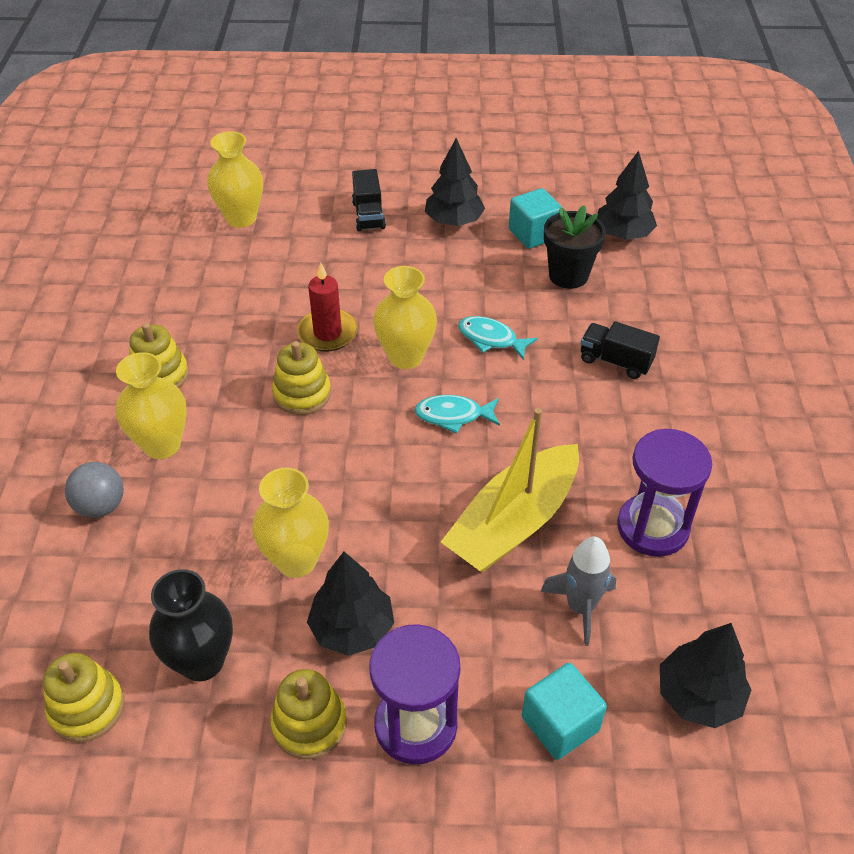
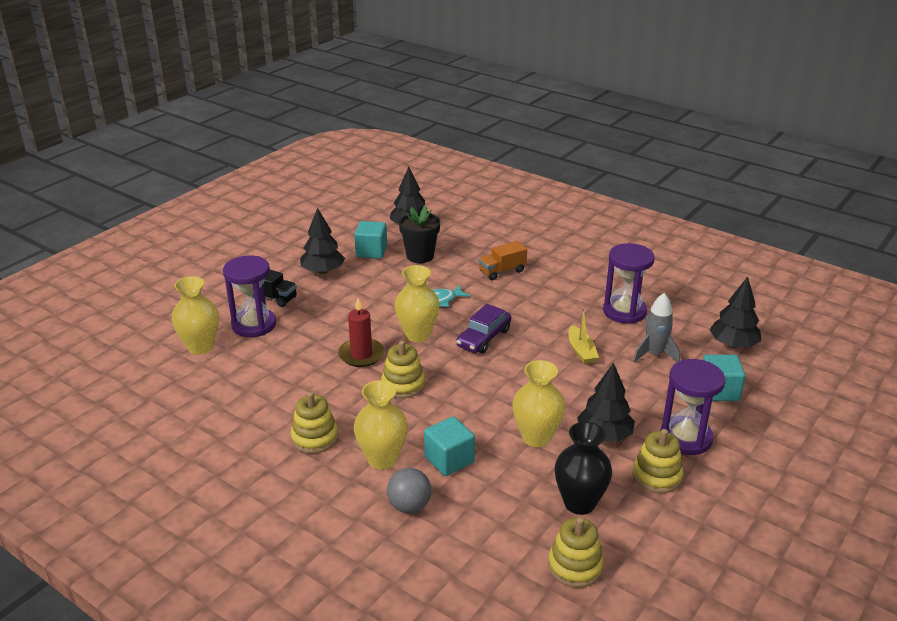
camera: 55 degrees left, 15 degrees down
turquoise fish [415,395,500,434] -> purple car [456,304,511,354]
yellow boat [441,408,579,572] -> yellow boat [568,308,599,364], size x0.49
black truck [581,321,660,379] -> orange truck [479,241,527,280]
none -> purple hourglass [223,256,276,337]
none -> turquoise cube [424,416,475,476]

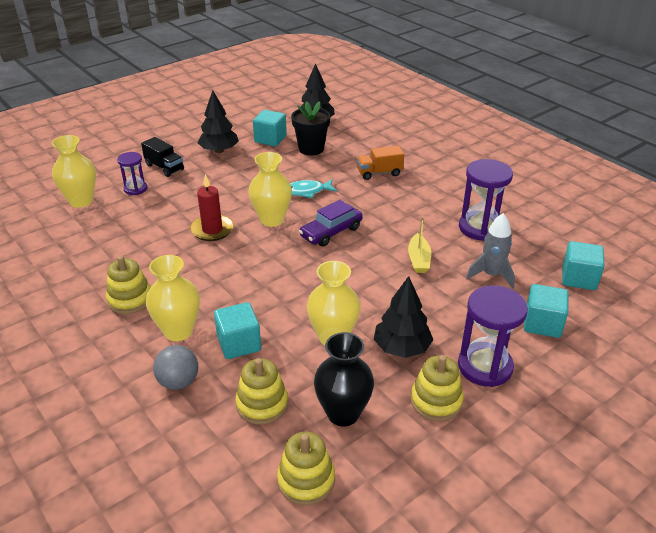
camera: 15 degrees right, 5 degrees up
purple hourglass [223,256,276,337] -> purple hourglass [117,152,147,195], size x0.58
yellow stacking toy [381,341,425,398] -> yellow stacking toy moved to [235,358,288,425]
black tree [710,277,761,348] -> turquoise cube [562,241,605,290]

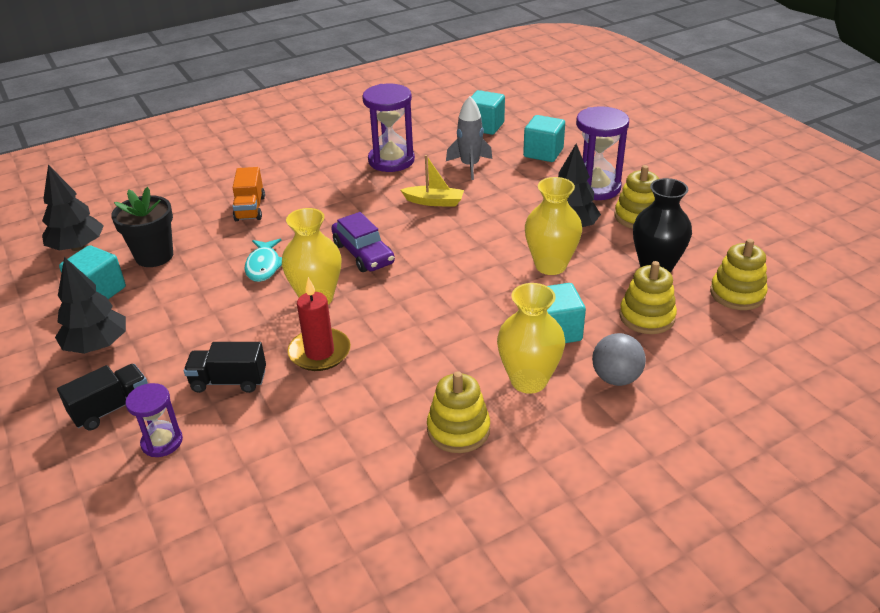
camera: 80 degrees left, 0 degrees up
yellow vase [52,135,96,208] -> none
none -> black truck [184,342,266,393]

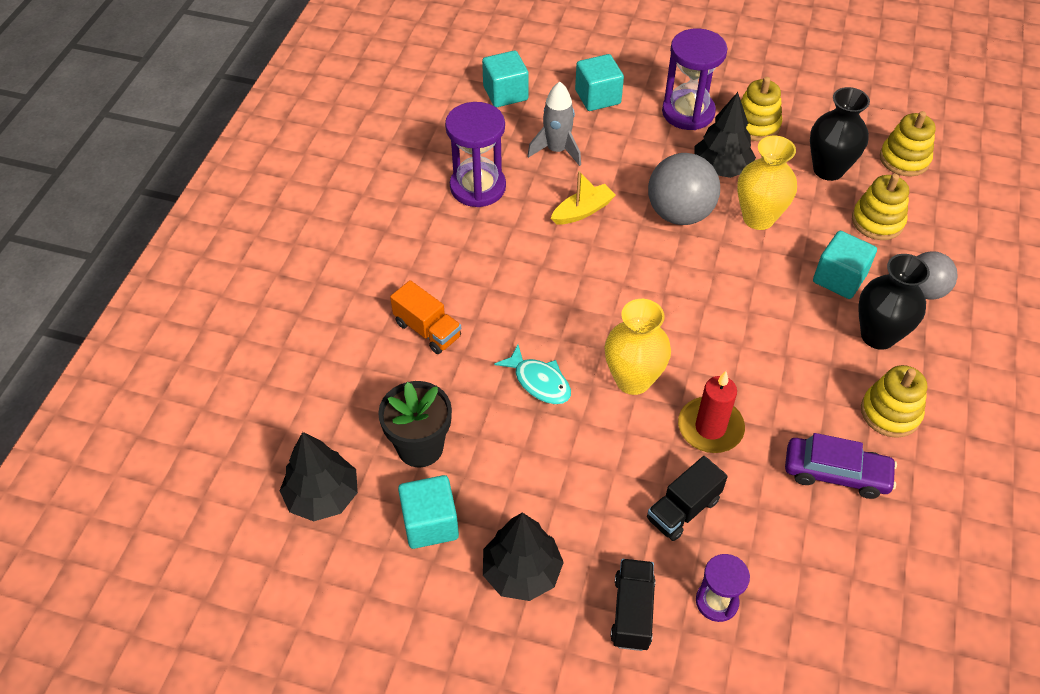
camera: 45 degrees left, 15 degrees up
purple car [331,212,395,272] -> purple car moved to [785,433,897,499]
yellow vase [497,283,565,394] -> black vase [858,254,930,350]
none -> grey ball [648,153,720,225]

